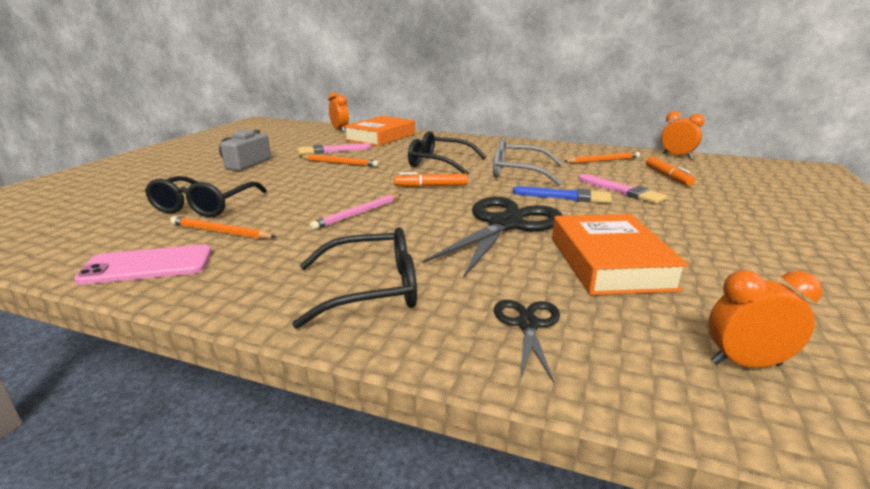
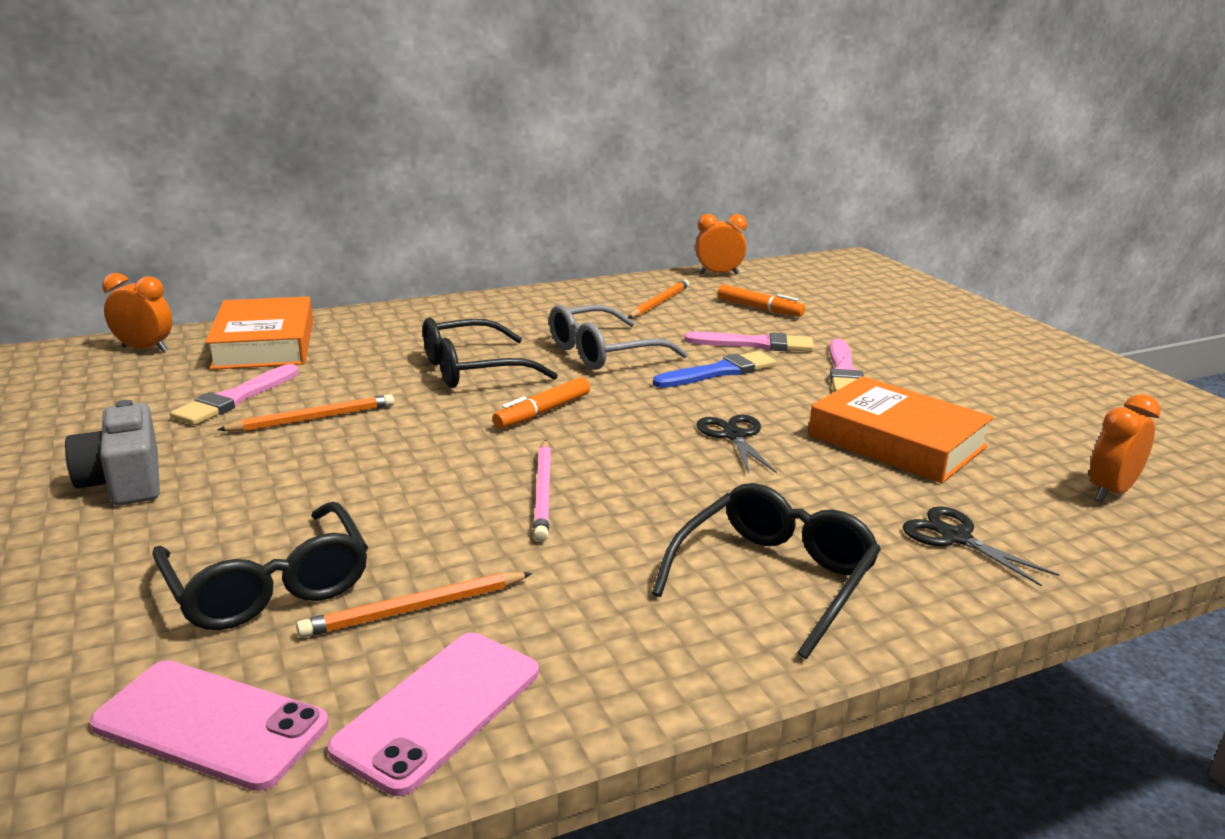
camera: 45 degrees left, 0 degrees up
black scissors [423,197,563,278] -> black scissors [697,415,777,473], size x0.49
none -> pink phone [89,660,329,791]
none -> pink brush [830,339,864,392]

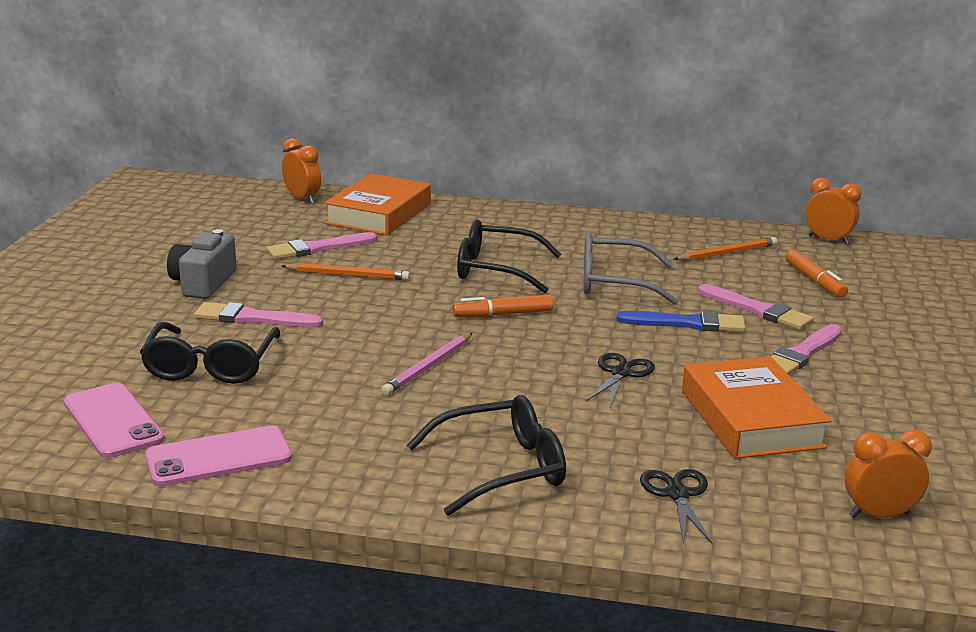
camera: 35 degrees right, 0 degrees up
orange pencil [296,572,532,638] -> none
none -> pink brush [194,302,323,328]

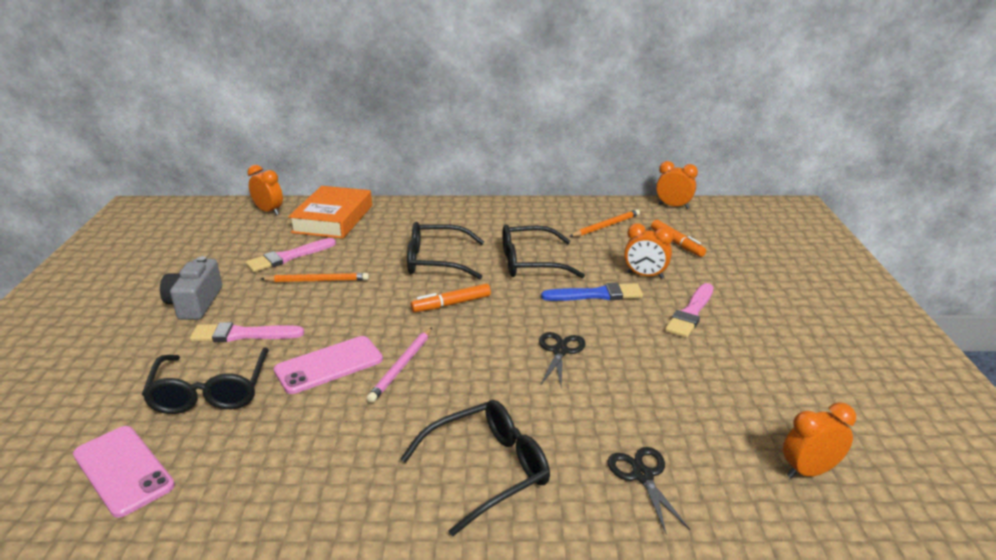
camera: 10 degrees left, 5 degrees up
pink phone [145,426,292,486] -> pink phone moved to [274,336,383,394]
grey glasses [583,232,678,305] -> black glasses [502,224,585,278]
orange book [682,356,831,459] -> none
pink brush [698,284,814,330] -> orange clock [624,223,673,279]

